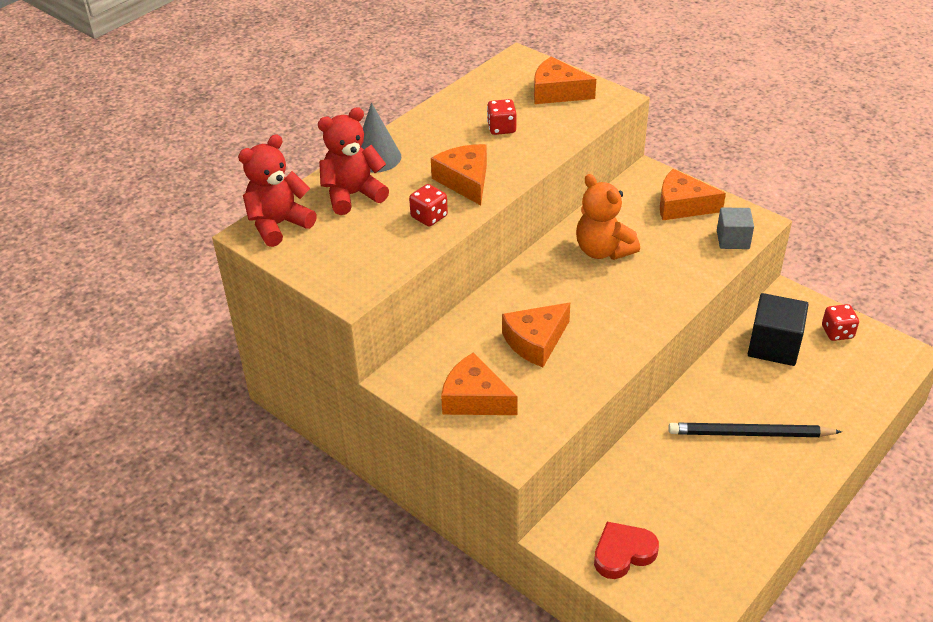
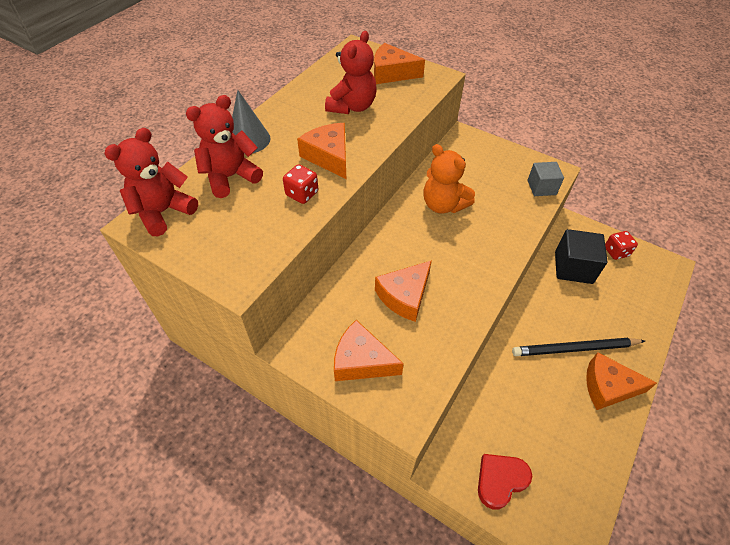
camera: 10 degrees left, 10 degrees up
red dice [487,99,517,135] -> red teddy bear [325,31,376,114]
orange cheese [660,169,726,220] -> orange cheese moved to [586,352,657,410]

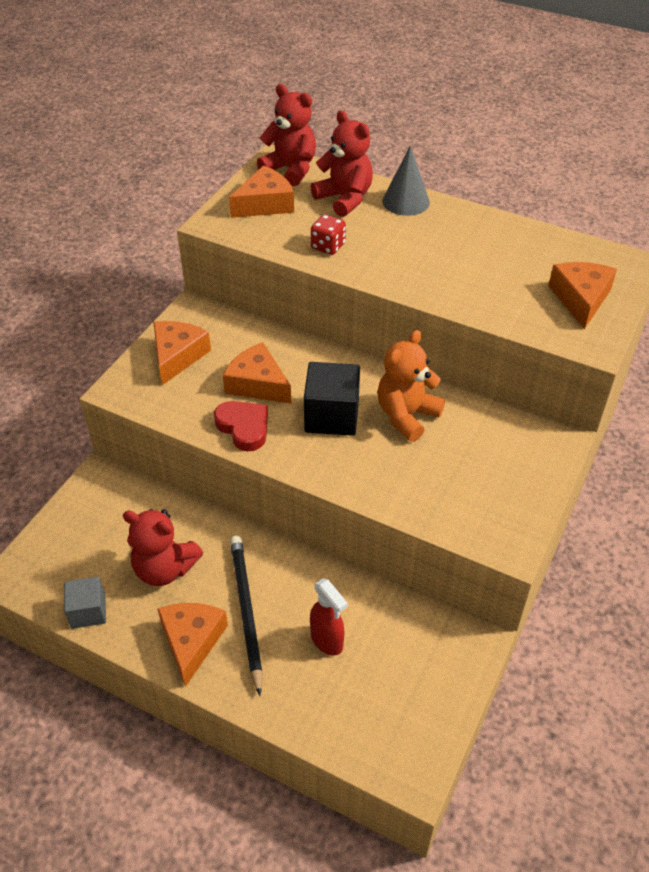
camera: 85 degrees right, 5 degrees down
orange cheese [297,123,346,179] -> orange cheese moved to [229,165,294,218]
red teddy bear [325,31,376,114] -> red teddy bear moved to [123,509,203,586]
red heart [478,454,532,510] -> red heart moved to [214,401,268,451]
grey cube [528,162,564,196] -> grey cube moved to [64,577,106,629]
black cube [555,229,608,284] -> black cube moved to [304,362,360,436]
red dice [605,231,638,260] -> none
none -> red spray bottle [310,578,348,656]

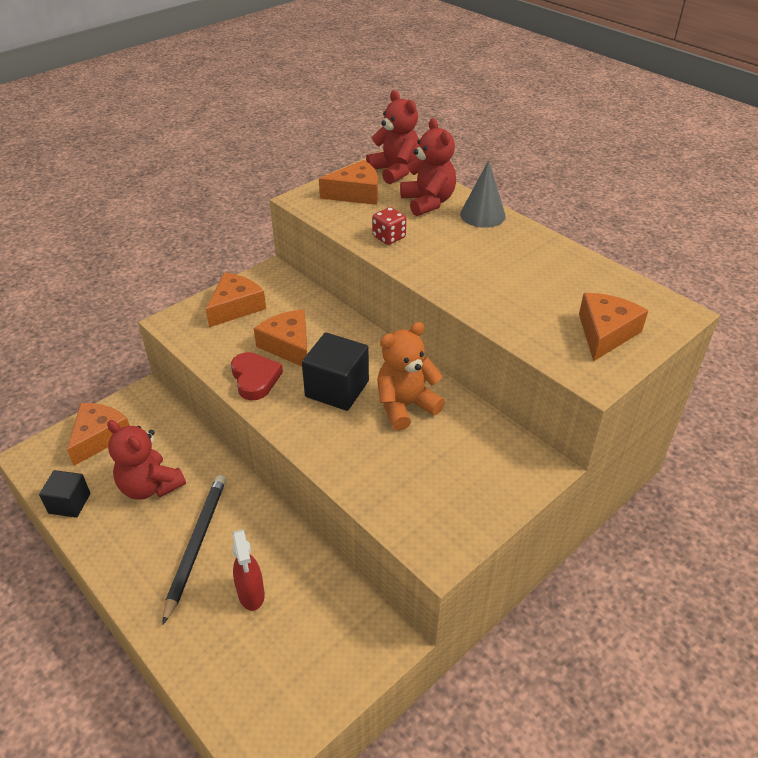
camera: 20 degrees right, 5 degrees down
grey cube [64,577,106,629] -> black cube [39,470,90,518]
orange cheese [158,603,228,687] -> orange cheese moved to [67,403,130,466]

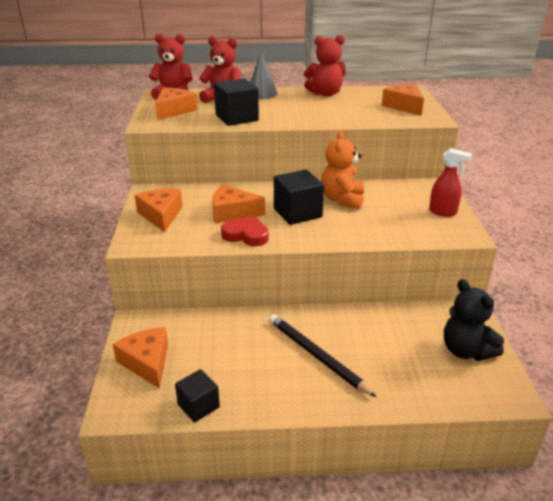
camera: 50 degrees left, 10 degrees down
red teddy bear [107,420,186,500] -> red teddy bear moved to [304,35,346,96]
red spray bottle [232,529,265,611] -> red spray bottle moved to [429,148,472,217]
red dice [372,207,406,245] -> black cube [214,78,259,126]
none -> black teddy bear [444,279,504,361]

